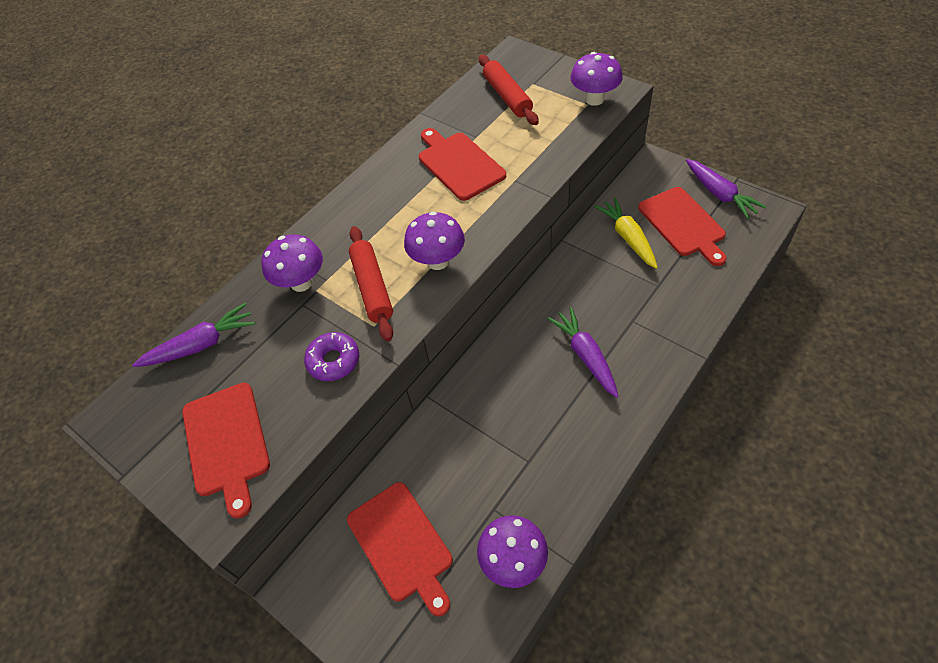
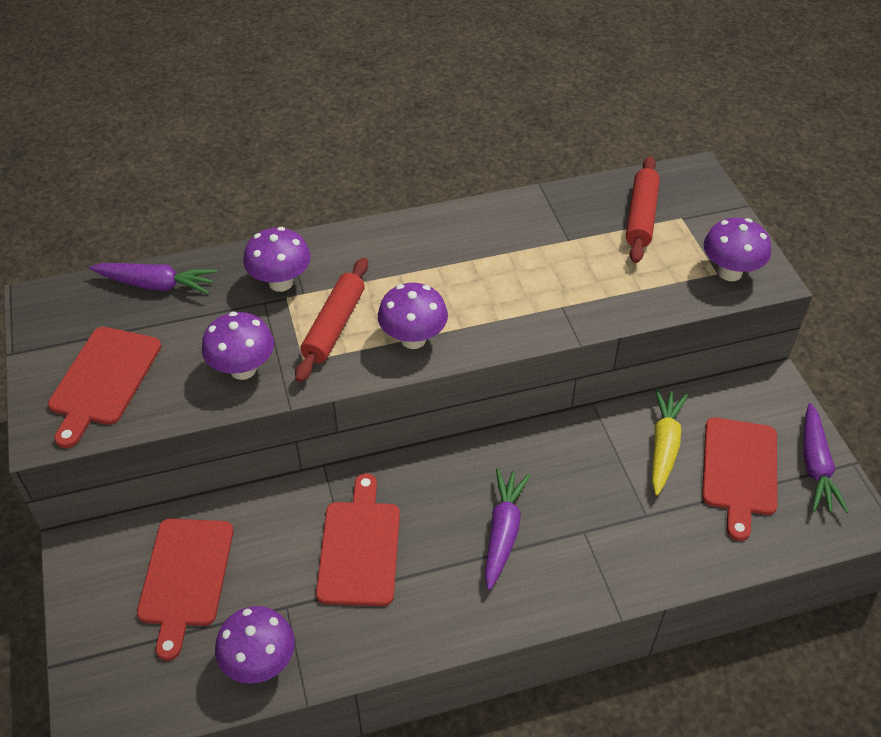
camera: 30 degrees right, 5 degrees down
purple donut [304,332,359,381] -> purple mushroom [202,312,274,380]
red cutting board [419,128,506,201] -> red cutting board moved to [316,473,400,606]

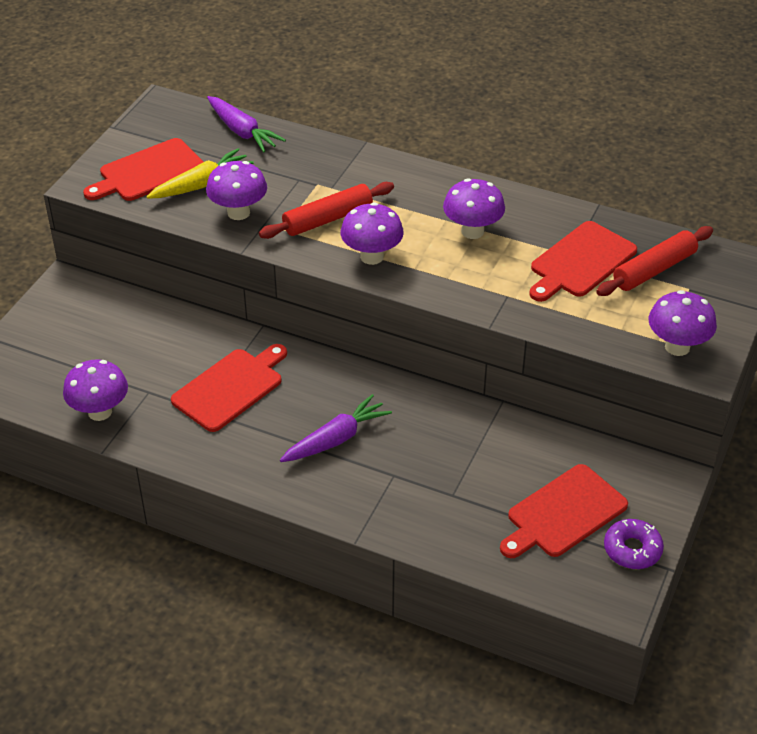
camera: 40 degrees right, 5 degrees down
red cutting board [137,519,234,661] -> red cutting board moved to [529,221,637,302]
purple mushroom [243,227,311,292] -> purple mushroom moved to [443,178,505,239]
yellow carrot [652,388,688,495] -> yellow carrot moved to [146,148,254,199]
purple carrot [803,403,849,513] -> purple donut [604,519,664,569]

